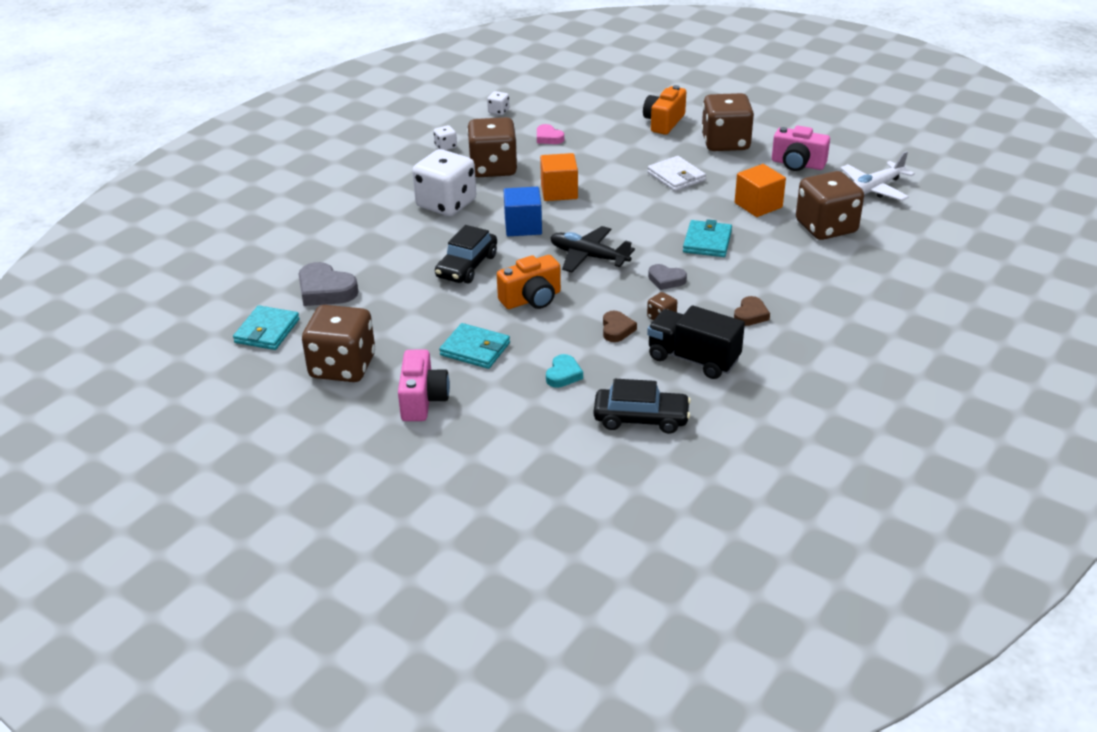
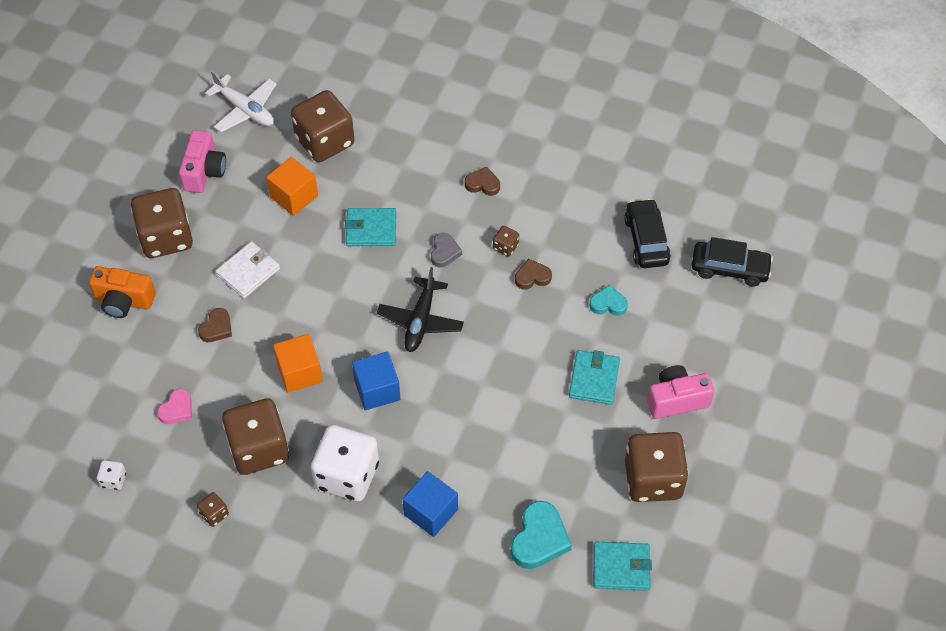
camera: 105 degrees left, 20 degrees up
grey heart [298,262,358,306] -> turquoise heart [511,501,572,569]
white dice [434,125,457,150] -> brown dice [197,492,229,527]
black car [435,225,497,284] -> black car moved to [692,237,773,287]
orange camera [497,255,561,309] -> none
black truck [647,305,745,379] -> none
none -> brown heart [198,308,232,342]
none -> blue cube [403,471,458,537]

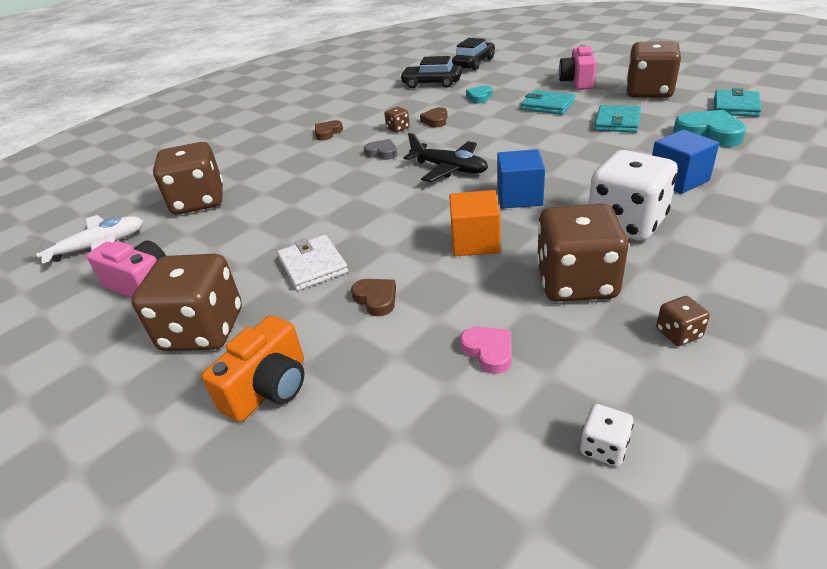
camera: 65 degrees left, 20 degrees down
orange cube [266,157,318,216] -> none
turquoise wallet [345,208,396,246] -> turquoise wallet moved to [594,105,641,133]

